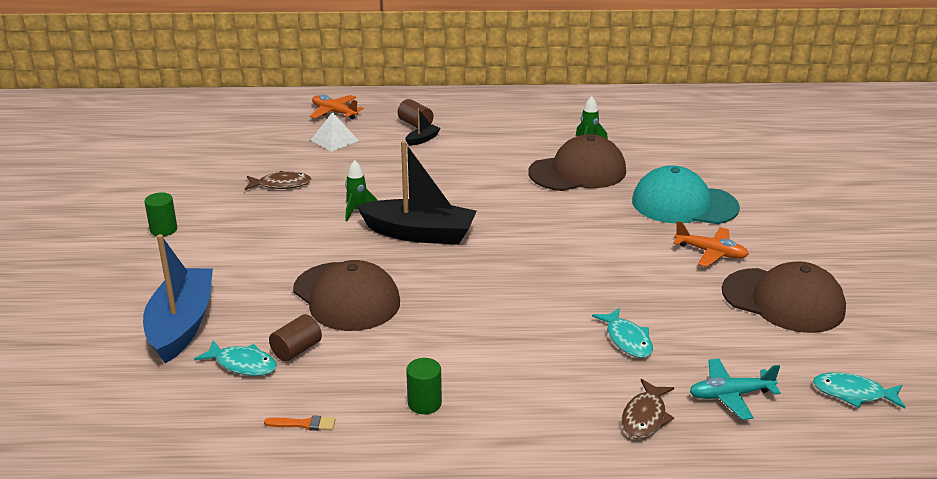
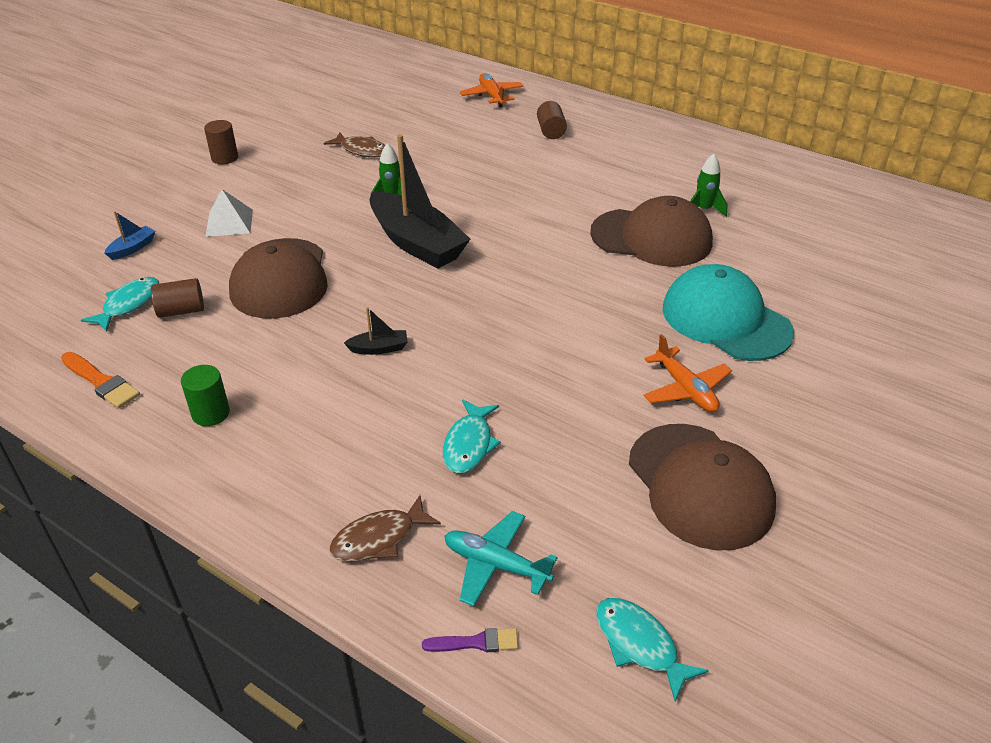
camera: 35 degrees right, 10 degrees up
blue boat [143,234,213,363] -> blue boat [105,211,155,260], size x0.41
green cylinder [144,192,178,236] -> brown cylinder [204,120,238,164]
turquoise fish [194,340,277,376] -> turquoise fish turned 120 degrees counterclockwise [81,277,159,332]
orange brush [264,415,336,431] -> orange brush [61,352,140,409], size x1.51
white pyramid [311,112,359,152] -> white pyramid moved to [205,189,253,237]
black boat [405,109,441,146] -> black boat moved to [344,307,408,355]
none -> purple brush [422,628,518,652]

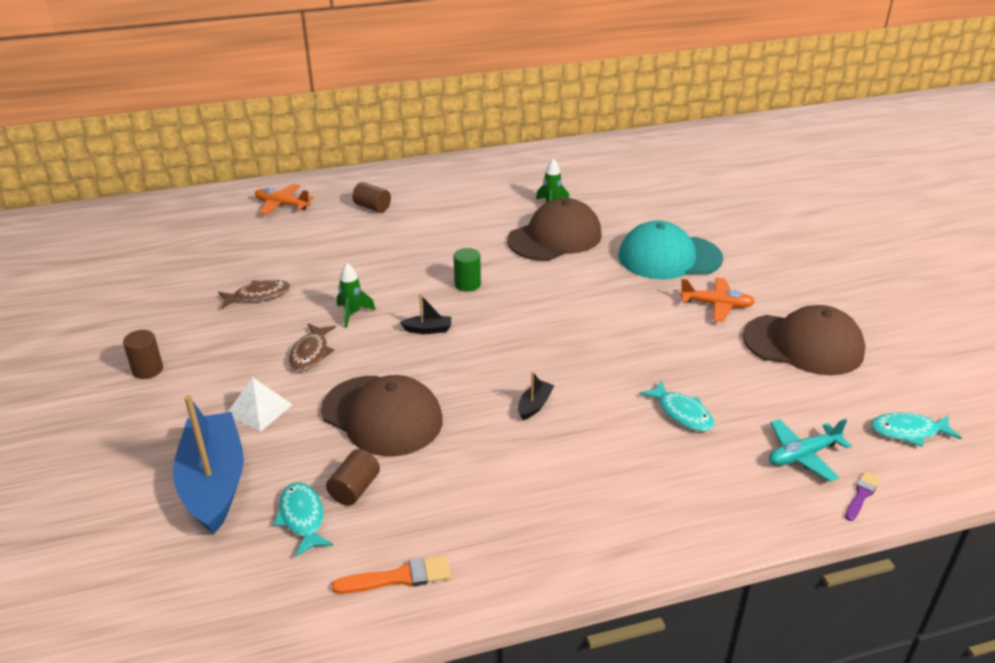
camera: 50 degrees left, 5 degrees down
blue boat [105,211,155,260] -> blue boat [173,395,244,534], size x2.45
green cylinder [181,365,230,426] -> green cylinder moved to [453,248,481,292]
brown fish [329,495,441,562] -> brown fish moved to [289,324,336,371]
black boat [370,134,470,269] -> black boat [400,294,451,334], size x0.41

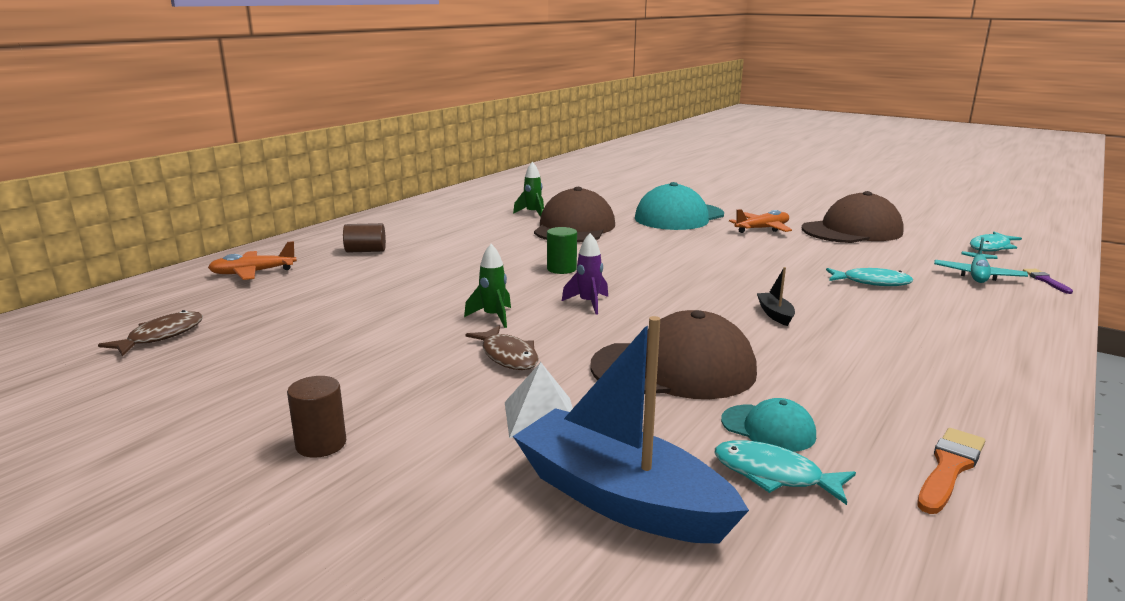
camera: 40 degrees left, 15 degrees down
brown fish [218,280,290,308] -> brown fish moved to [98,310,203,356]
brown cylinder [326,449,380,506] -> turquoise cap [721,398,816,452]
black boat [400,294,451,334] -> purple rocket [562,233,608,315]

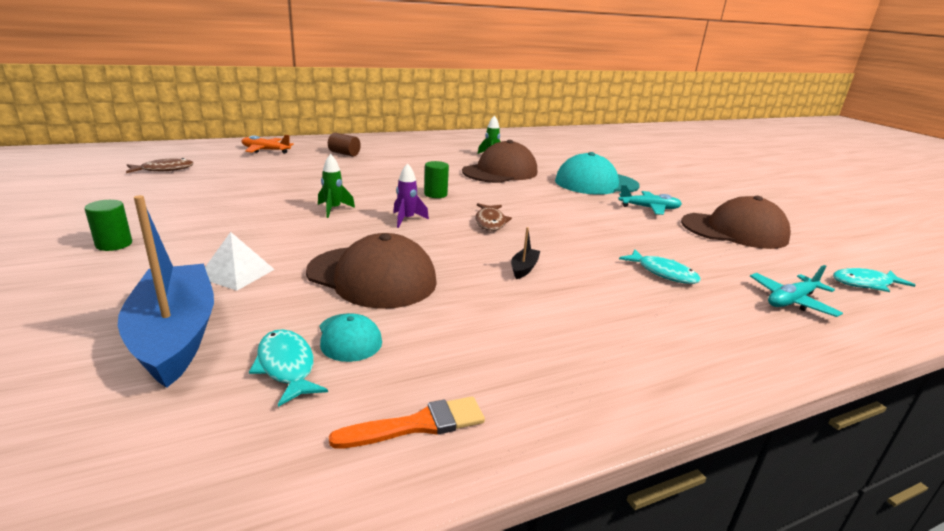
camera: 30 degrees right, 5 degrees up
brown cylinder [287,376,346,458] -> green cylinder [85,200,132,251]
brown fish [465,326,538,370] -> brown fish moved to [475,203,512,231]
orange plane [729,209,792,233] -> turquoise plane [618,185,682,215]
purple brush [1023,269,1073,294] -> none

